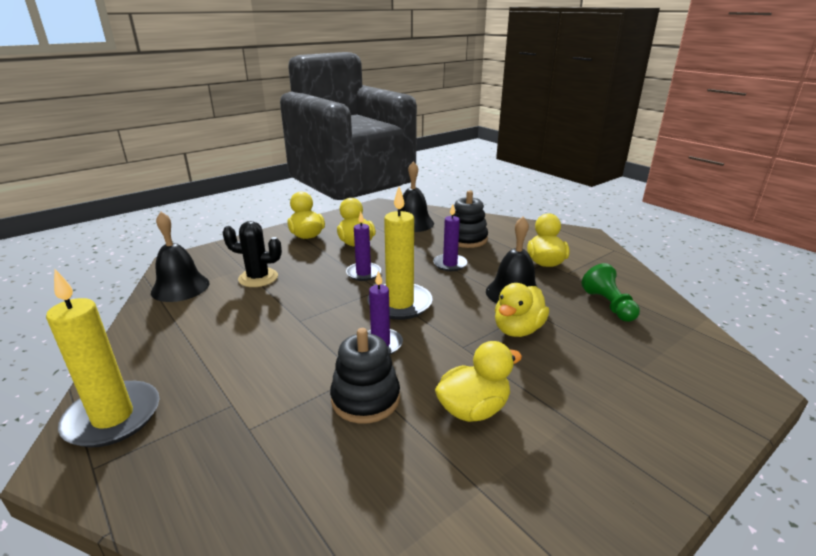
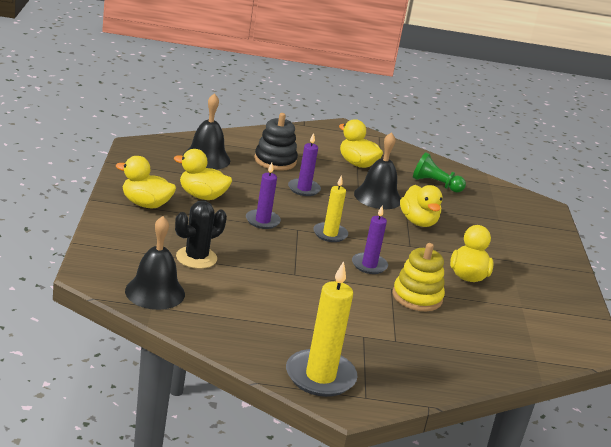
camera: 55 degrees left, 0 degrees up
black stacking toy [330,328,400,424] -> yellow stacking toy [393,243,445,311]
yellow candle [367,187,433,320] -> yellow candle [313,175,348,242], size x0.60

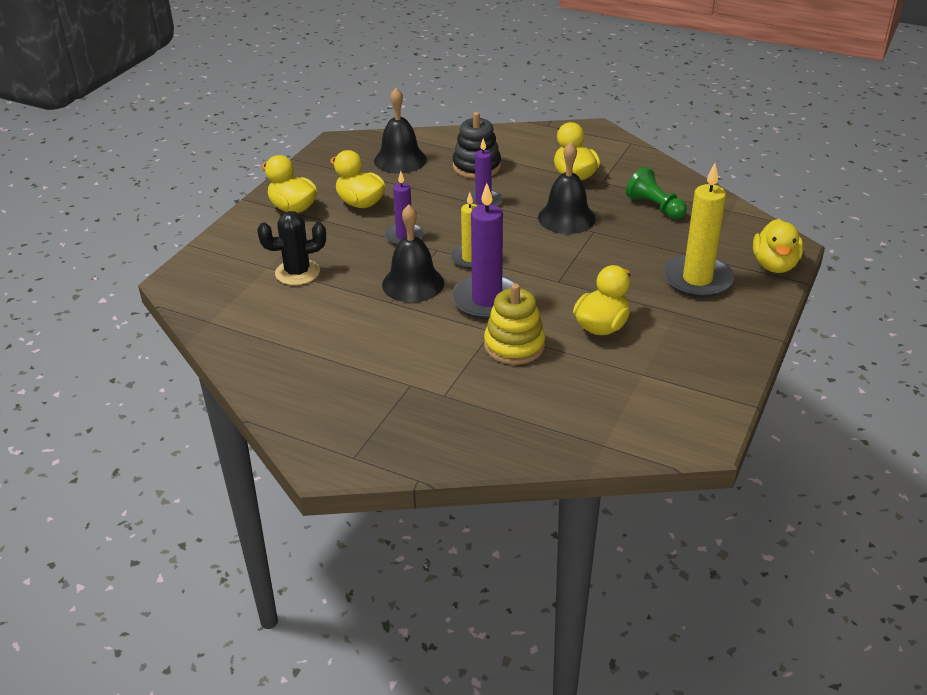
camera: 30 degrees right, 10 degrees up
black bell [125,216,185,310] -> black bell moved to [382,205,444,303]
yellow candle [286,261,357,397] -> yellow candle moved to [663,163,734,298]
purple candle [352,205,388,274] -> purple candle [451,183,521,319], size x1.66
yellow duck [400,185,443,227] -> yellow duck moved to [753,219,803,273]

